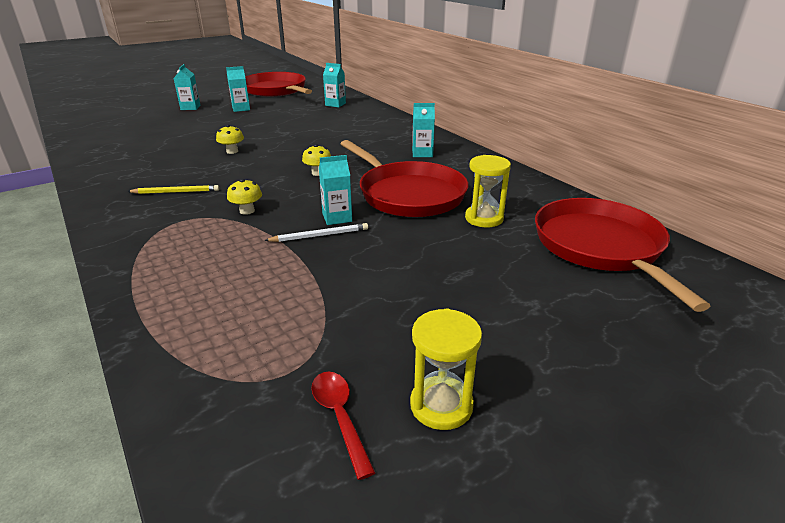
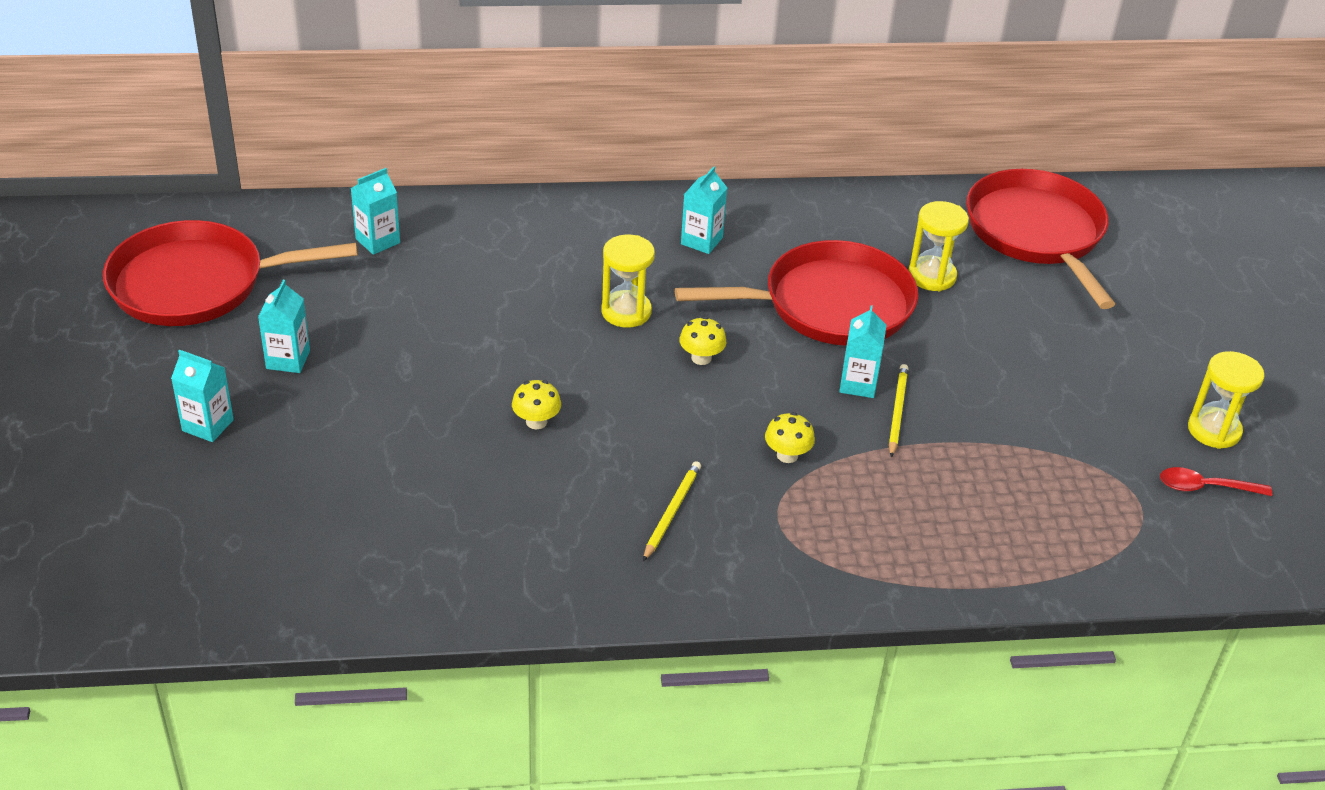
camera: 65 degrees left, 10 degrees up
white pencil [264,223,368,242] -> yellow pencil [889,364,908,458]
red pan [535,198,710,312] -> red pan turned 60 degrees clockwise [966,169,1115,309]
none -> yellow hourglass [602,235,655,328]

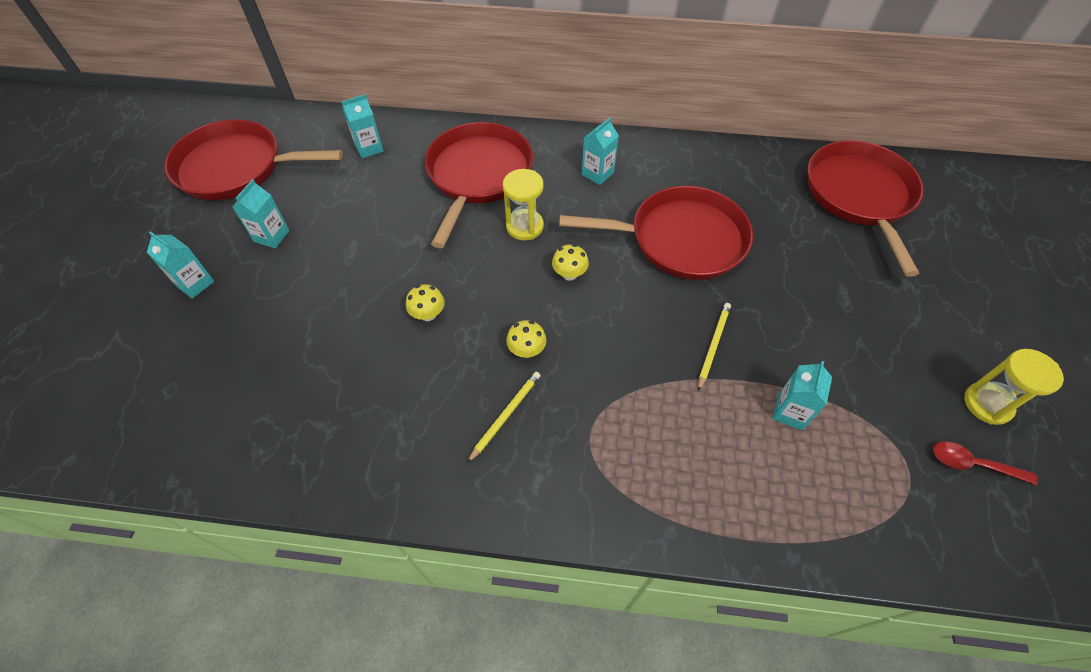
camera: 15 degrees right, 15 degrees up
yellow mushroom [765,412,815,463] -> yellow mushroom moved to [506,320,547,358]
turquoise carton [839,305,887,398] -> turquoise carton moved to [772,361,832,430]
yellow hourglass [909,201,969,291] -> none
none -> red pan [425,122,533,248]

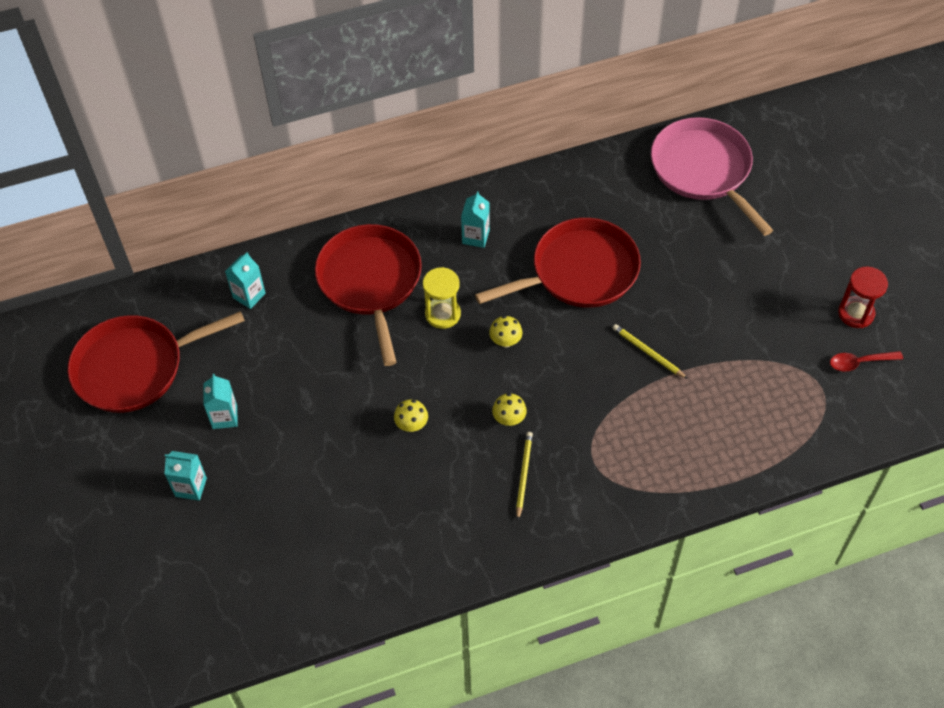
camera: 25 degrees left, 0 degrees up
yellow pencil [698,303,731,391] -> yellow pencil turned 45 degrees counterclockwise [613,324,688,379]
turquoise carton [772,361,832,430] -> none
red pan [808,140,924,276] -> pink pan [651,117,773,236]
yellow hourglass [964,349,1064,425] -> red hourglass [838,267,888,328]

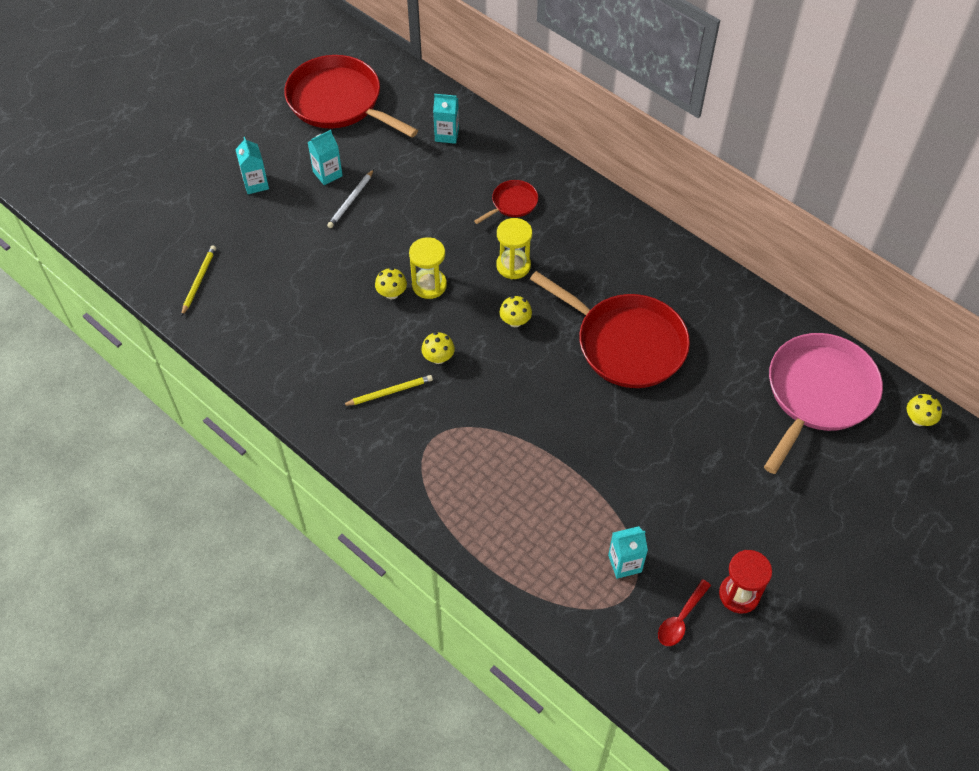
camera: 60 degrees right, 0 degrees up
red pan [315,224,422,366] -> red pan [474,180,538,224], size x0.46
turquoise carton [461,191,490,248] -> turquoise carton moved to [608,526,648,579]
yellow pencil [613,324,688,379] -> yellow pencil moved to [181,246,216,316]
red spoon [830,351,903,372] -> red spoon turned 105 degrees counterclockwise [658,579,711,646]
none -> white pencil [327,169,374,228]
none -> yellow hourglass [409,237,447,299]
none -> yellow mushroom [907,394,942,426]

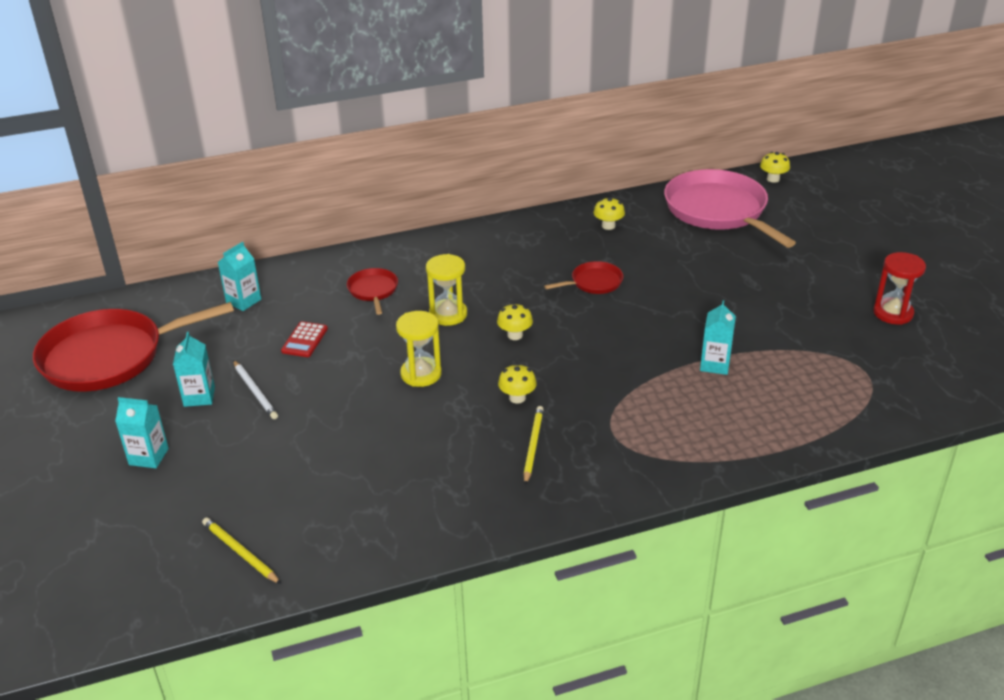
camera: 60 degrees left, 20 degrees down
yellow mushroom [375,268,407,299] -> yellow mushroom moved to [593,197,625,230]
red pan [530,271,690,388] -> red pan [544,261,623,294], size x0.46
turquoise carton [608,526,648,579] -> turquoise carton moved to [700,301,736,375]
red spoon [658,579,711,646] -> none
none -> red calculator [281,321,328,357]

